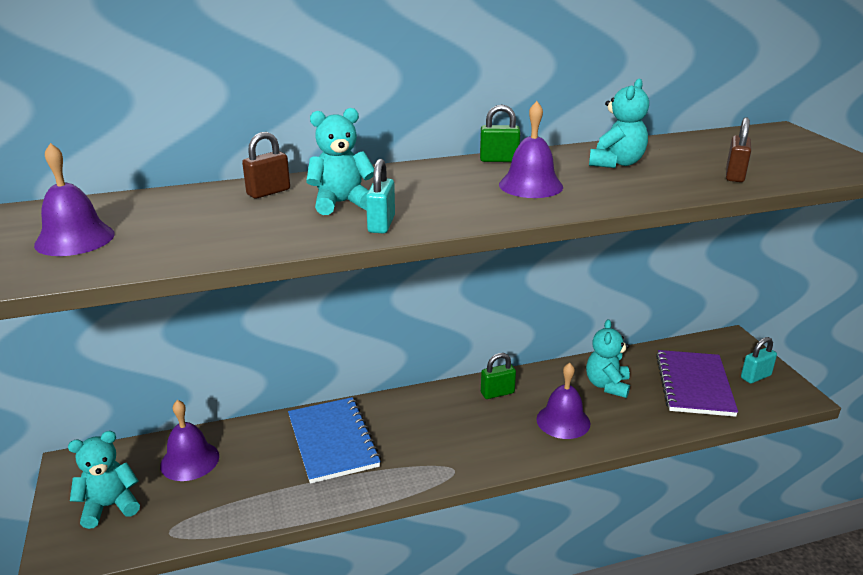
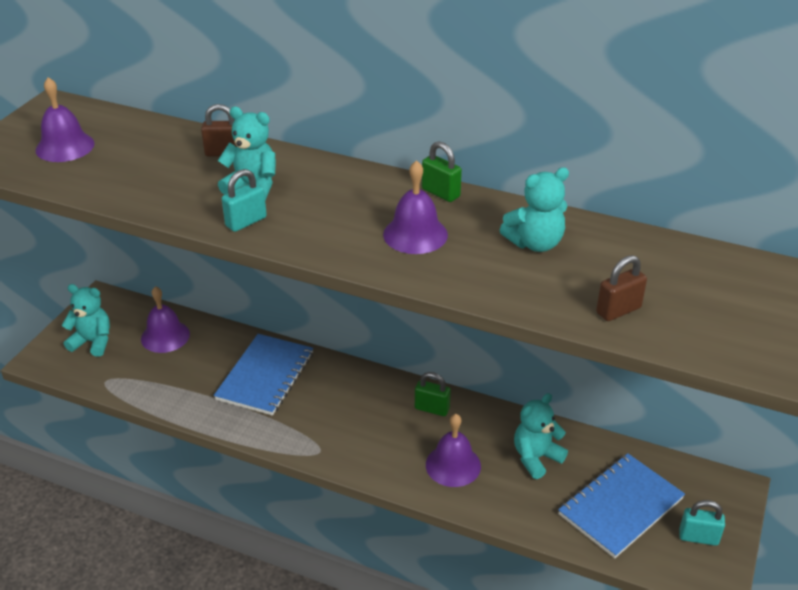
camera: 40 degrees right, 10 degrees up
purple notebook [656,350,738,417] -> blue notebook [558,453,685,558]

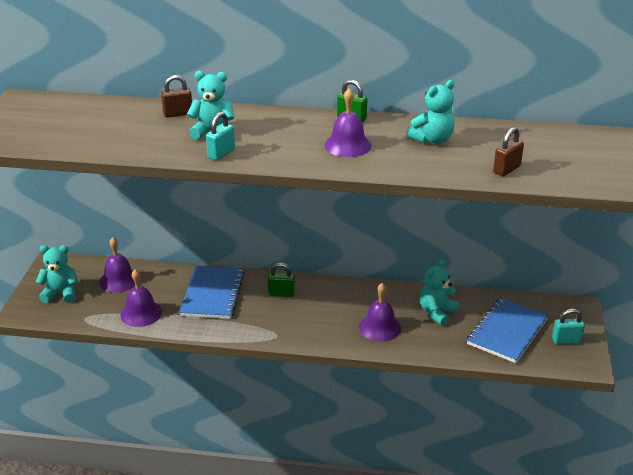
camera: 15 degrees left, 5 degrees down
purple bell [35,77,95,162] -> purple bell moved to [120,269,162,327]
green padlock [415,372,451,416] -> green padlock moved to [267,263,295,297]

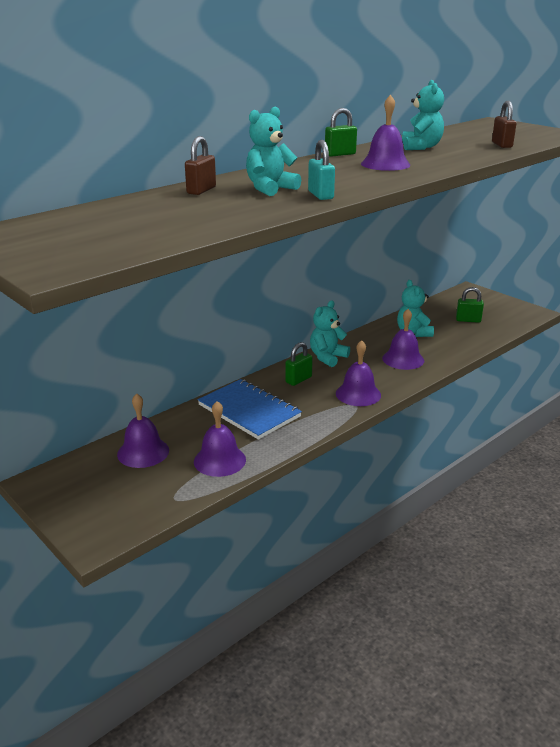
camera: 50 degrees left, 5 degrees down
turquoise teddy bear [36,245,78,303] -> turquoise teddy bear moved to [310,300,350,367]
blue notebook [467,298,549,363] -> green padlock [456,287,484,323]
turquoise padlock [552,309,585,344] -> none
none -> purple bell [336,340,381,406]

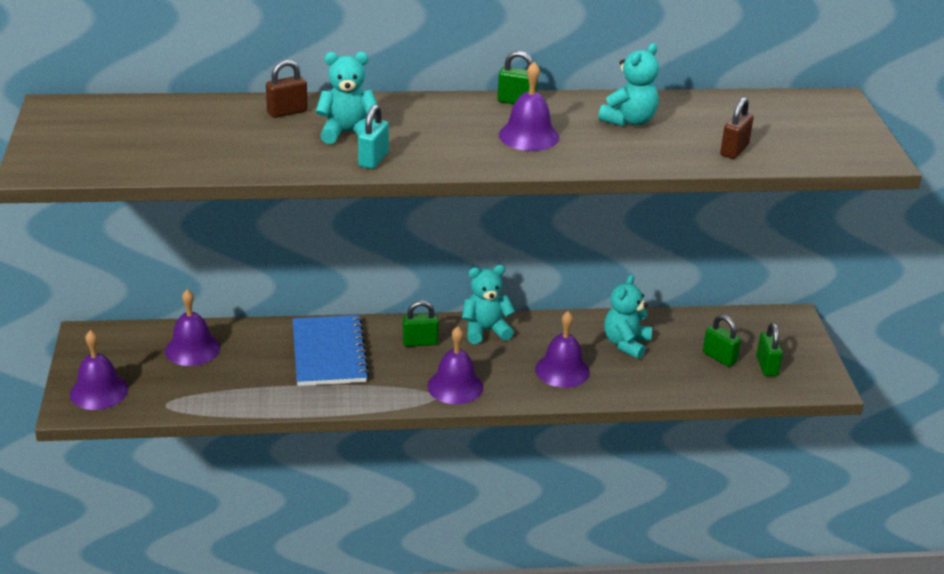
camera: 35 degrees right, 5 degrees up
purple bell [194,401,246,477] -> purple bell moved to [70,330,128,410]
none -> green padlock [756,323,783,376]

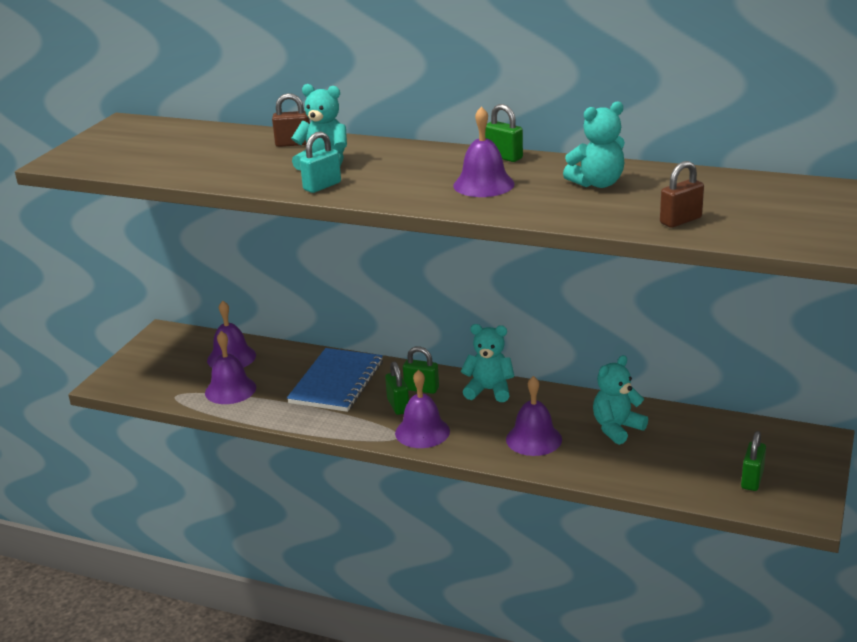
camera: 30 degrees right, 5 degrees down
purple bell [70,330,128,410] -> purple bell moved to [205,331,256,404]
green padlock [703,315,741,367] -> green padlock moved to [385,361,409,415]

